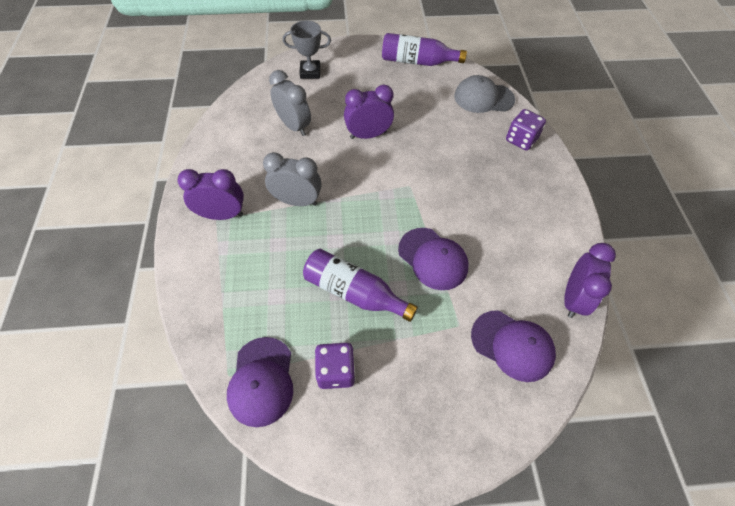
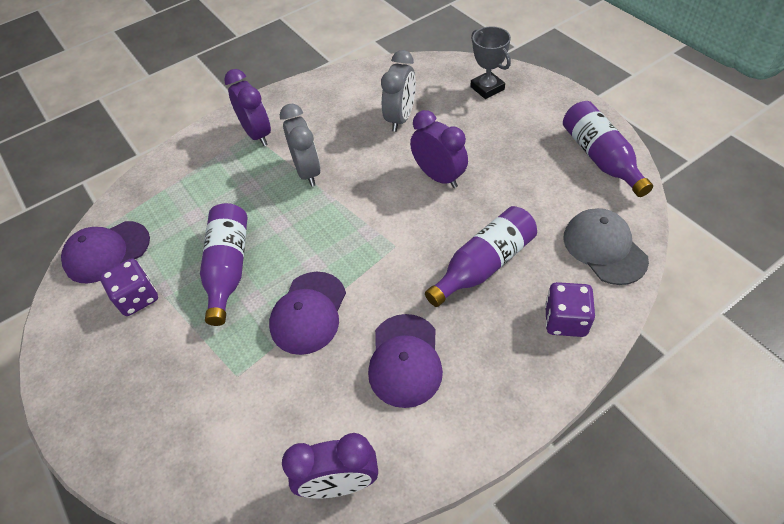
camera: 65 degrees right, 5 degrees down
purple cap [471,310,556,382] -> purple cap moved to [368,314,443,408]
none -> purple bottle [425,206,537,307]

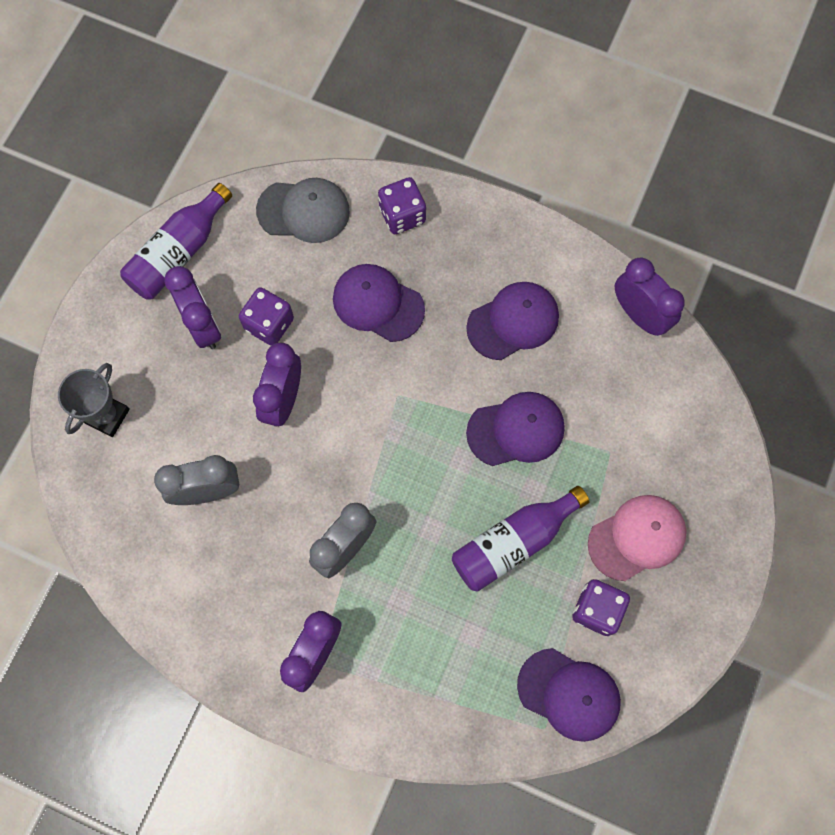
camera: 125 degrees left, 20 degrees up
purple bottle [425,206,537,307] -> purple cap [333,264,425,342]
grey cap [564,208,649,285] -> grey cap turned 120 degrees counterclockwise [256,178,350,243]
none -> purple clock [164,266,221,349]
none -> purple dice [239,287,294,346]
none -> pink cap [588,495,686,581]

